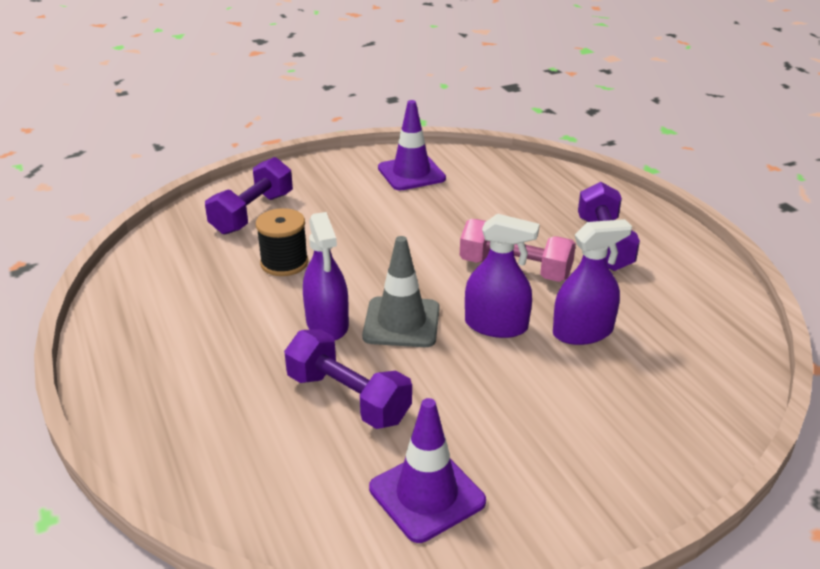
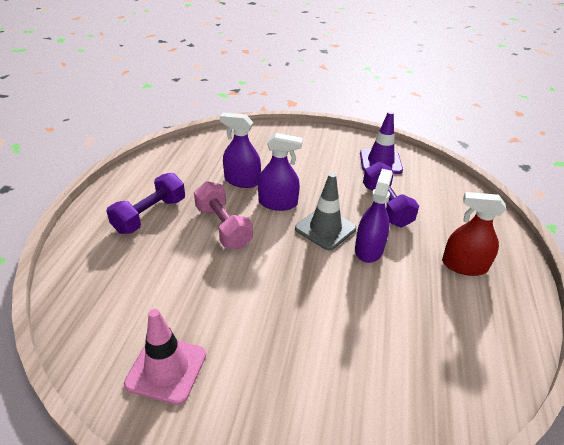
camera: 145 degrees left, 5 degrees up
purple dumbbell [205,157,293,235] -> none
black spool [256,208,308,276] -> none
purple traffic cone [378,100,446,190] -> pink traffic cone [124,309,206,405]
purple spray bottle [465,214,540,338] -> purple spray bottle turned 135 degrees clockwise [258,133,303,211]
none -> red spray bottle [442,192,506,276]

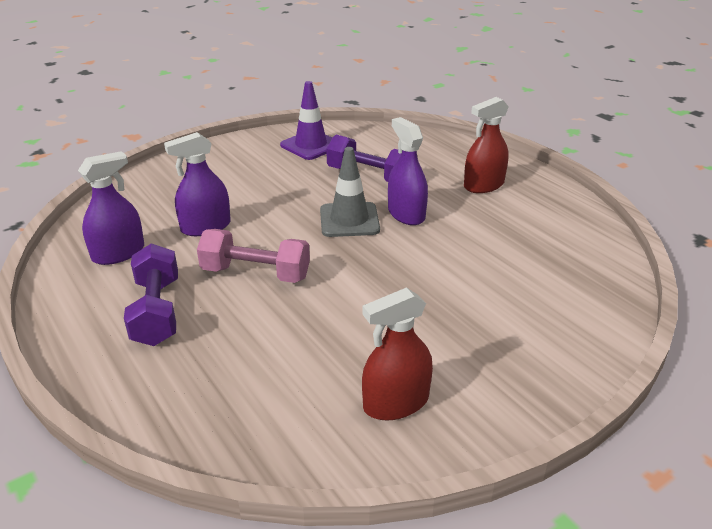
camera: 45 degrees left, 5 degrees down
pink traffic cone [124,309,206,405] -> red spray bottle [362,287,433,421]
purple spray bottle [258,133,303,211] -> purple spray bottle moved to [78,151,144,265]

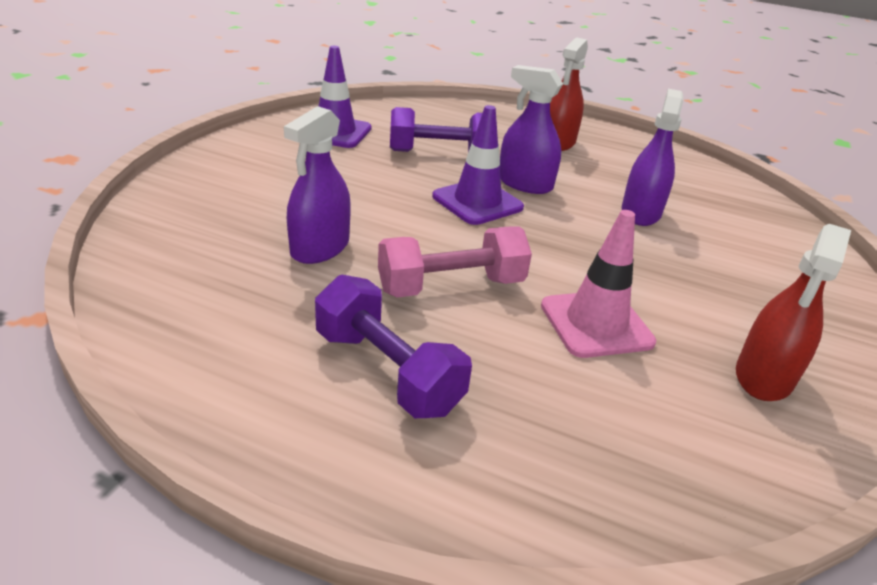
camera: 35 degrees left, 0 degrees up
purple spray bottle [78,151,144,265] -> purple spray bottle moved to [622,89,683,226]
grey traffic cone [320,147,380,237] -> purple traffic cone [432,105,524,225]
none -> pink traffic cone [541,210,656,358]

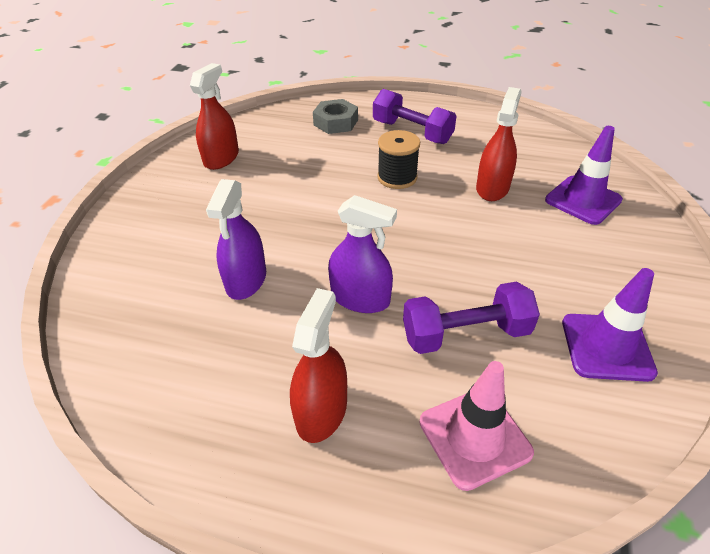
camera: 175 degrees right, 10 degrees up
purple spray bottle [284,106,351,264] -> red spray bottle [476,87,522,201]
pink dumbbell [378,227,532,298] -> black spool [377,130,420,189]
purple traffic cone [432,105,524,225] -> purple traffic cone moved to [545,126,623,225]
pink traffic cone [541,210,656,358] -> pink traffic cone moved to [420,361,534,491]
none -> grey nut [313,99,358,134]

